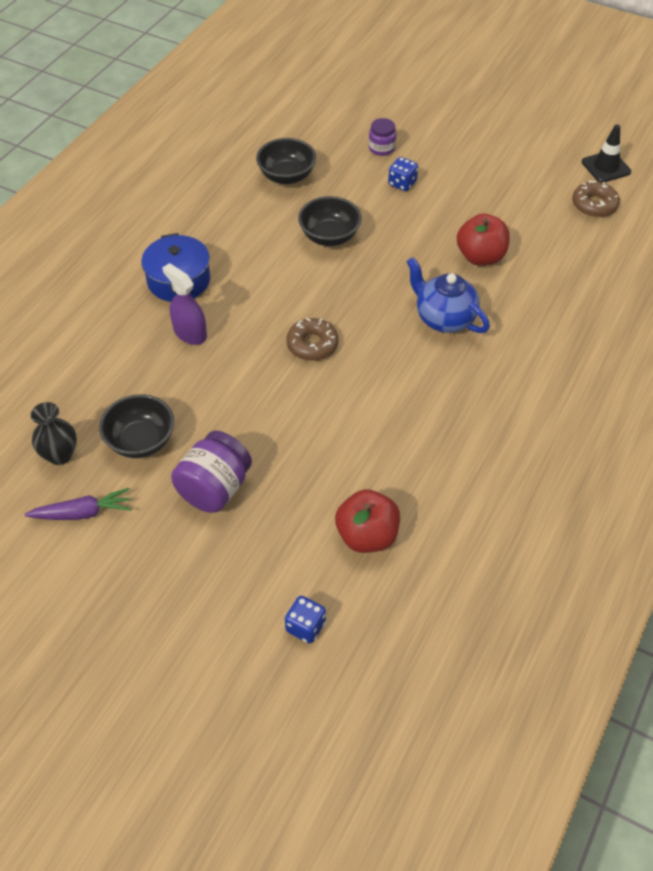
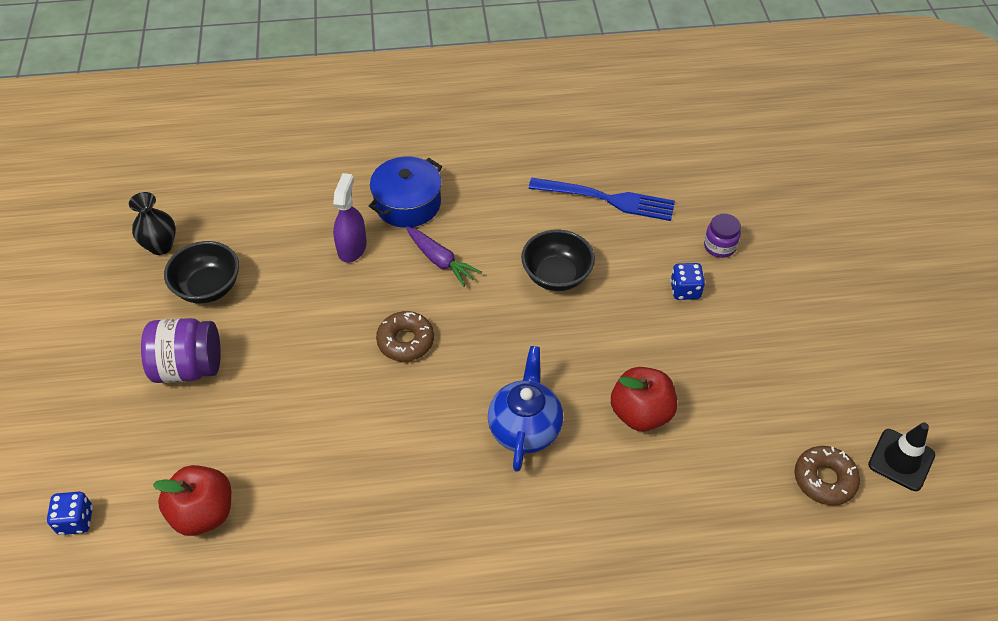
camera: 55 degrees right, 0 degrees up
purple carrot [25,488,132,520] -> purple carrot moved to [406,227,482,287]
black bowl [256,138,316,184] -> blue fork [528,178,675,221]

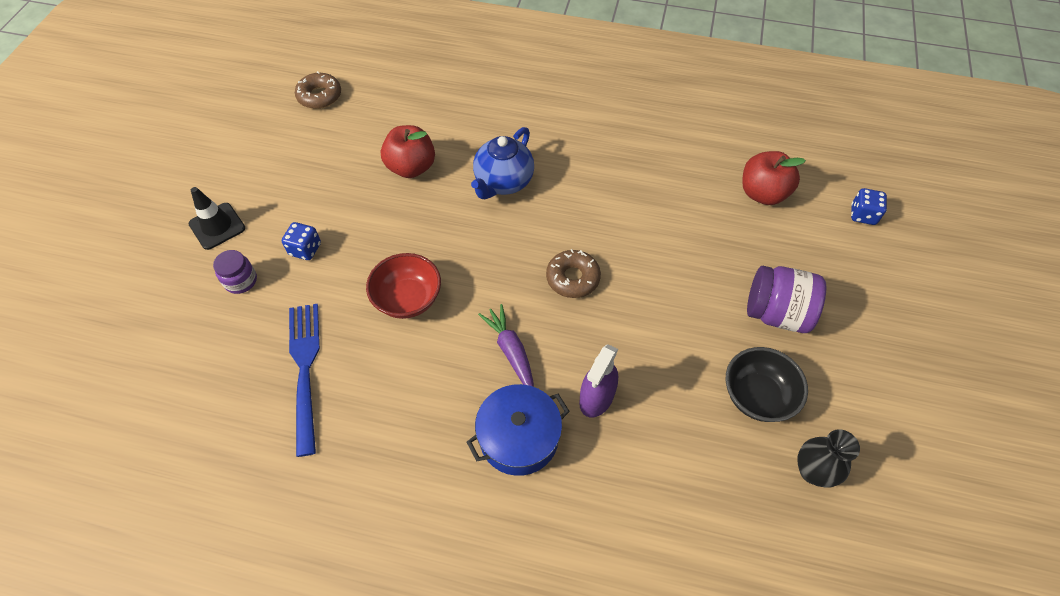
camera: 160 degrees left, 5 degrees up
black bowl [521,229,595,291] -> red bowl [366,253,441,319]
blue fork [528,178,675,221] -> blue fork turned 45 degrees clockwise [289,304,320,457]
black traffic cone [868,422,935,491] -> black traffic cone moved to [189,187,245,250]

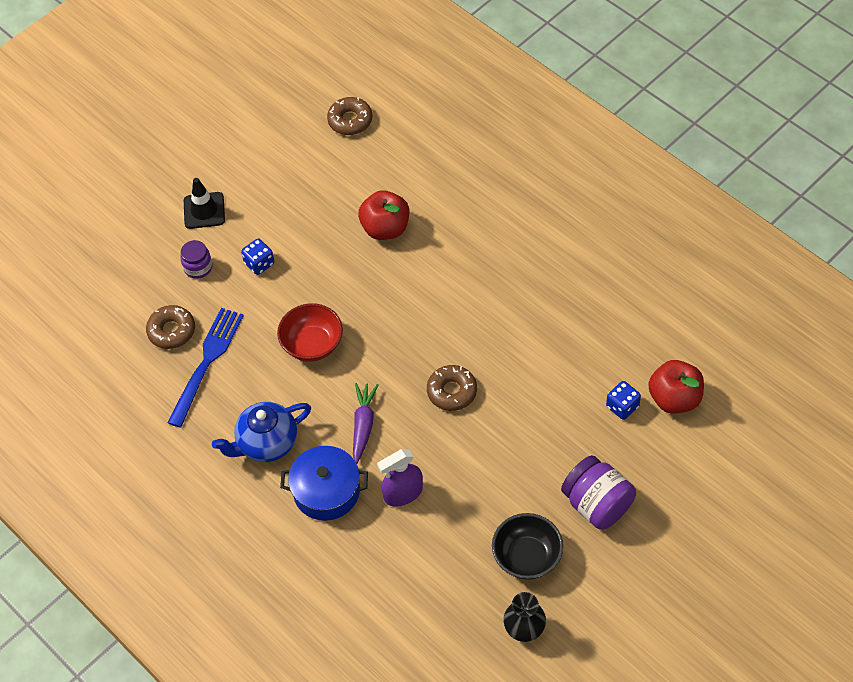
camera: 35 degrees right, 0 degrees up
blue teapot [471,127,534,199] -> blue teapot moved to [212,402,311,462]
blue dice [851,188,887,225] -> blue dice moved to [606,381,641,420]
none -> brown donut [146,305,195,349]

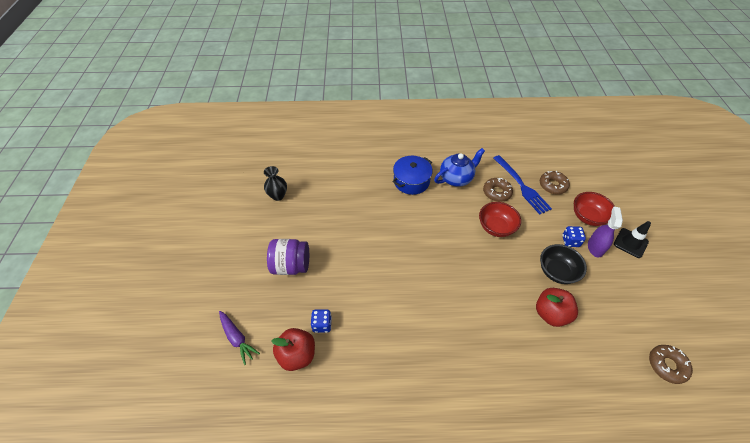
camera: 130 degrees right, 5 degrees down
purple jar [180,240,212,279] -> red bowl [574,192,615,226]
blue teapot [212,402,311,462] -> blue teapot turned 45 degrees clockwise [434,148,485,187]
purple carrot [353,383,378,464] -> purple carrot moved to [219,311,260,365]
purple spray bottle [377,449,423,507] -> purple spray bottle moved to [588,207,623,257]
brown donut [427,365,477,411] -> brown donut moved to [483,178,513,202]
black bowl [492,513,563,580] -> black bowl moved to [540,244,587,284]

